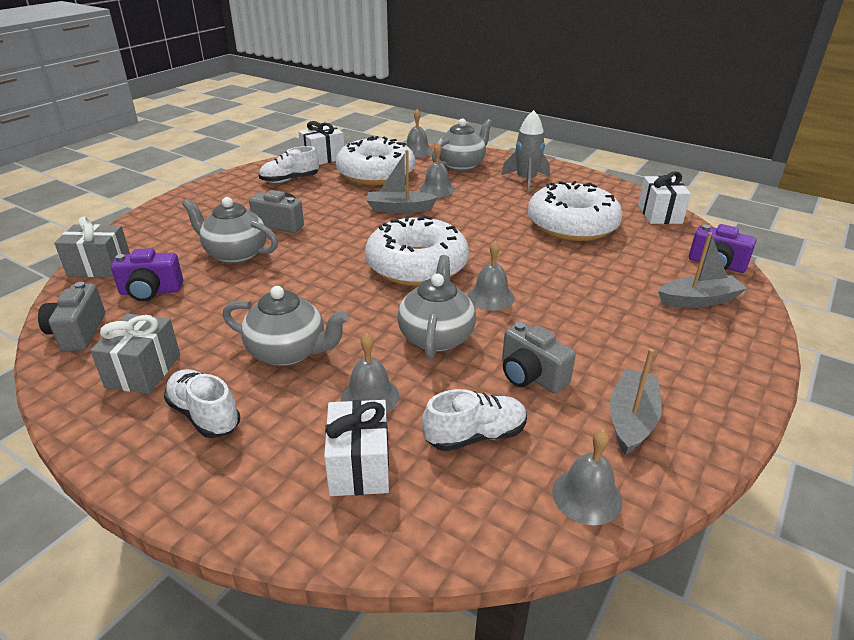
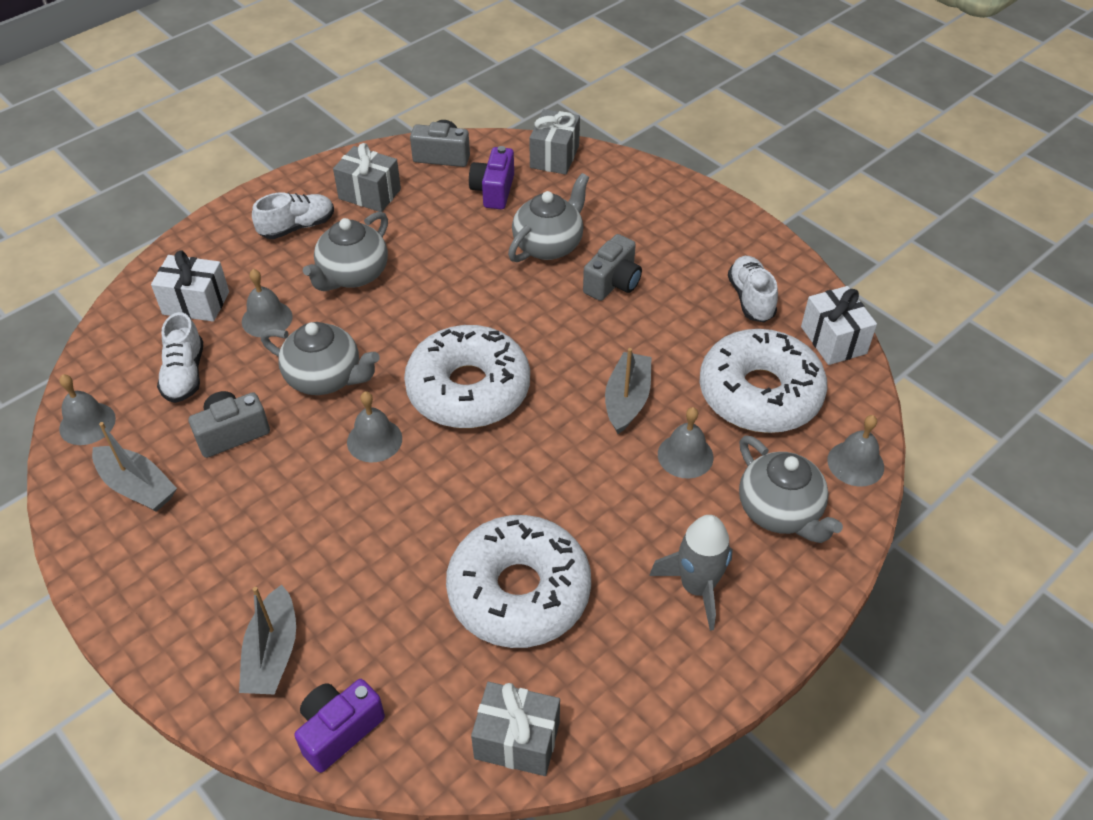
camera: 105 degrees right, 15 degrees up
white gift [638,171,691,224] -> grey gift [471,682,560,776]

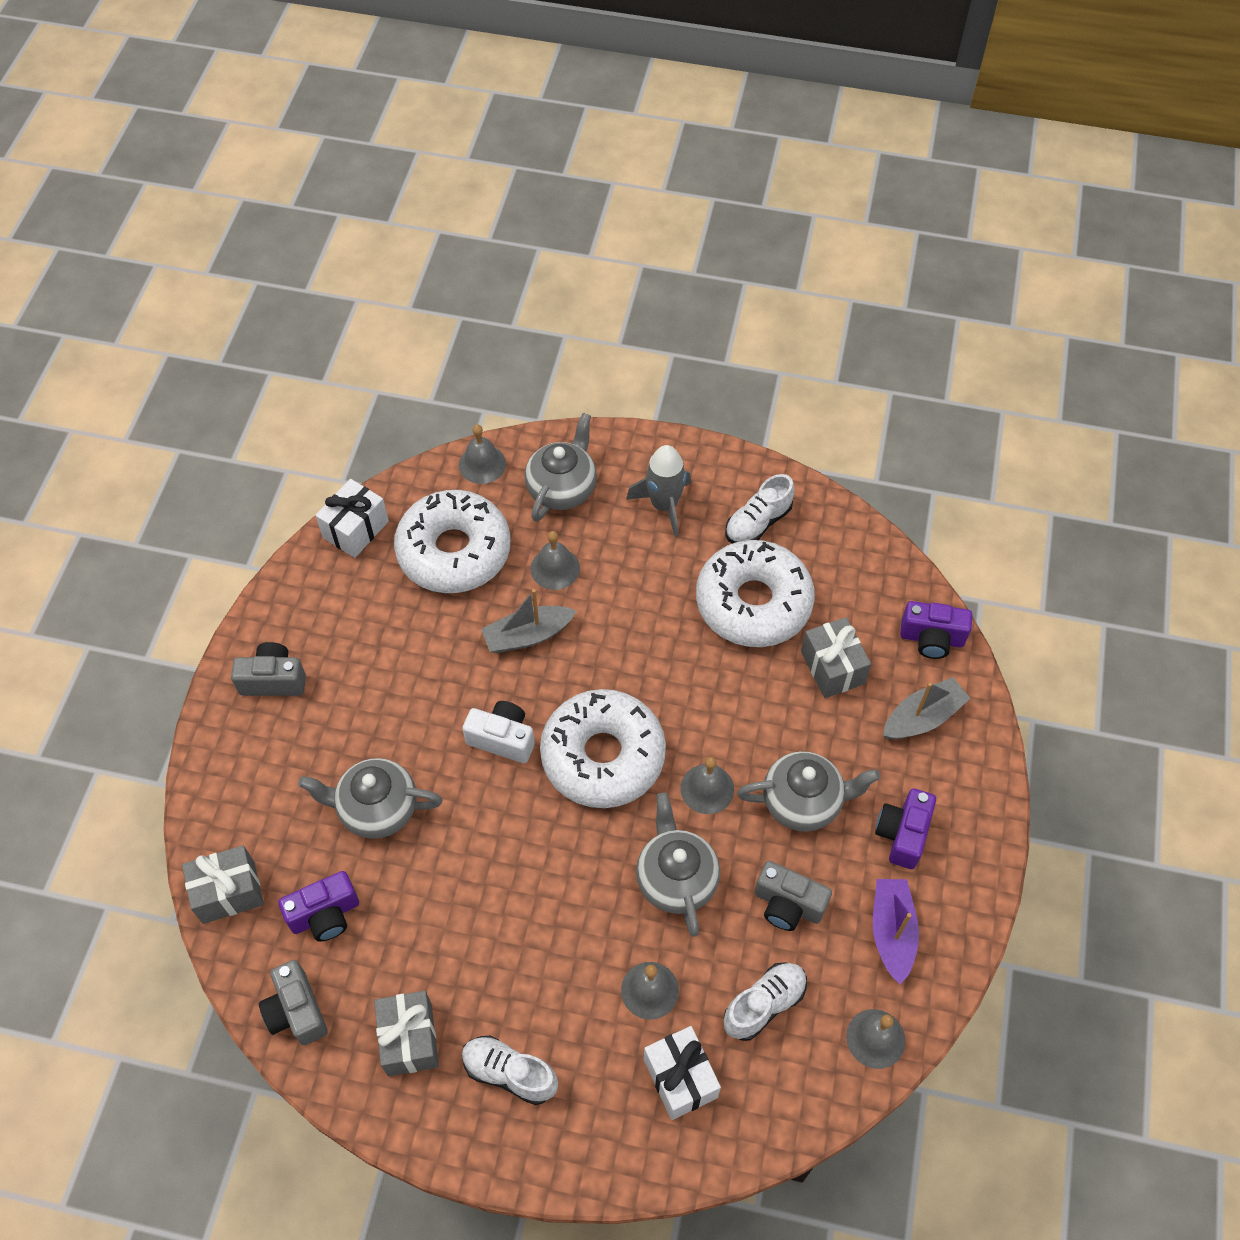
camera: 125 degrees left, 10 degrees up
grey boat [92,422,177,512] -> purple boat [873,879,919,984]
grey teapot [303,212,388,291] -> grey teapot moved to [737,751,880,832]
grey gift [471,682,560,776] -> grey gift moved to [801,617,871,698]
grey camera [583,234,642,301] -> grey camera moved to [231,642,306,696]
white shoe [728,256,778,322] -> white shoe moved to [726,474,795,543]
none -> white camera [462,701,535,763]
none -> purple camera [875,788,936,869]

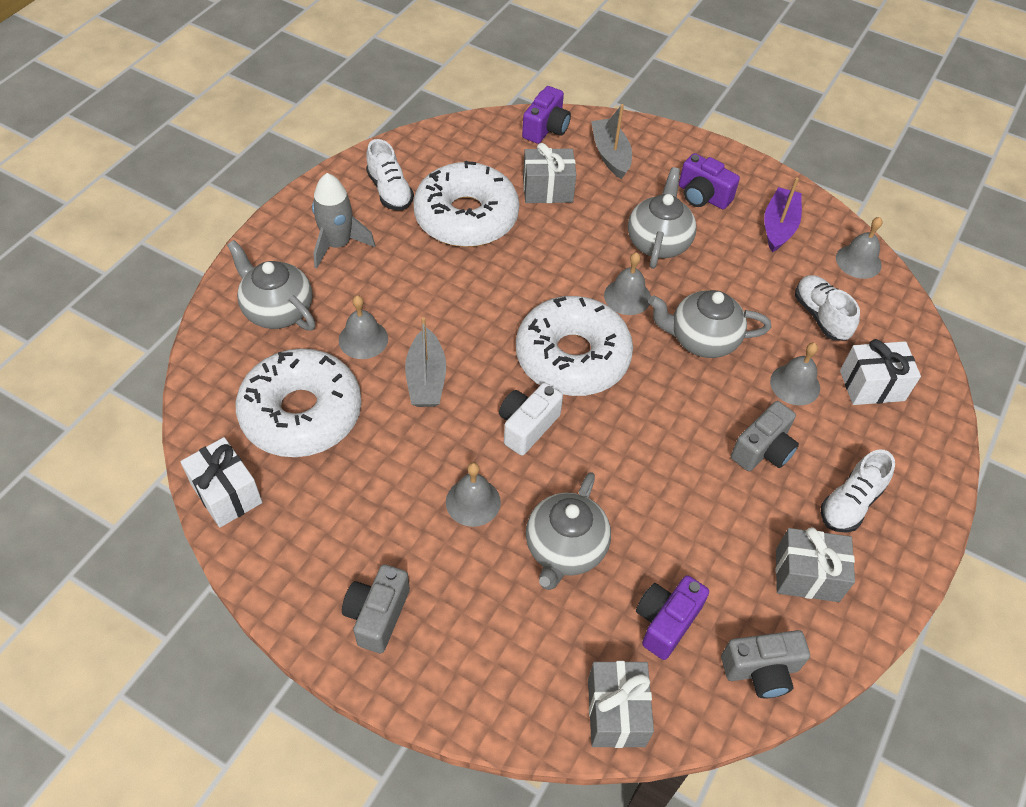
camera: 75 degrees left, 5 degrees down
purple camera [278,871,359,942] -> purple camera turned 135 degrees counterclockwise [636,575,709,660]
grey bell [459,425,506,484] -> grey bell moved to [446,462,501,527]
grey camera [755,861,832,931] -> grey camera moved to [731,401,799,471]
purple boat [873,879,919,984] -> purple boat turned 90 degrees clockwise [764,178,802,252]

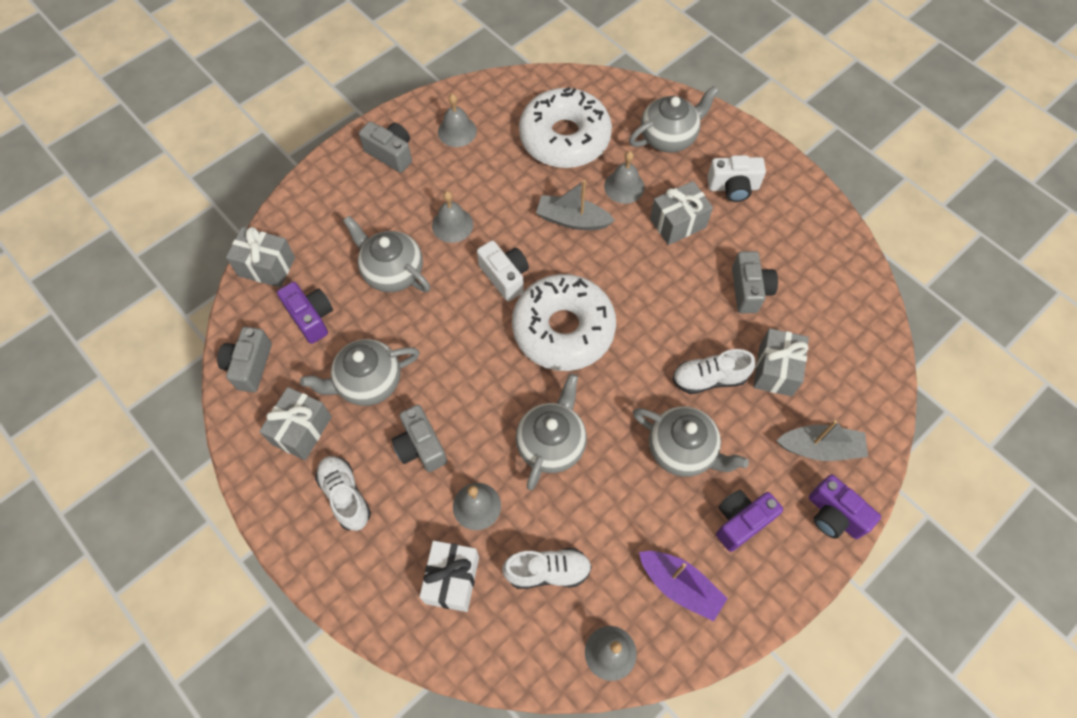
camera: 110 degrees right, 10 degrees up
white gift [180,437,262,528] -> none
grey rocket [312,173,375,269] -> white camera [707,155,766,202]
white shoe [366,139,414,211] -> white shoe moved to [672,349,756,394]
white donut [413,161,519,247] -> grey camera [732,251,778,313]
purple camera [522,86,571,144] -> purple camera moved to [809,475,881,539]
grey bell [604,252,651,315] -> grey bell moved to [438,94,477,147]
none -> grey teapot [300,339,420,406]
none -> grey gift [650,181,713,245]

